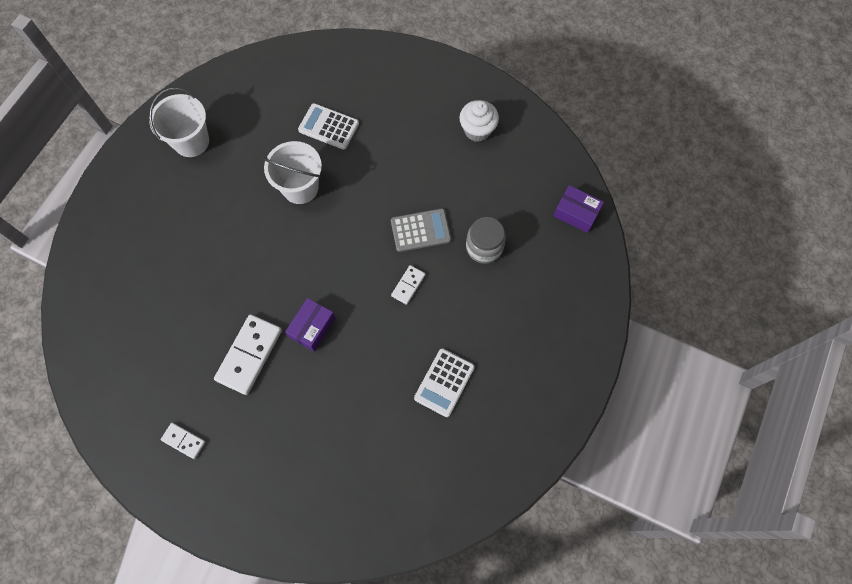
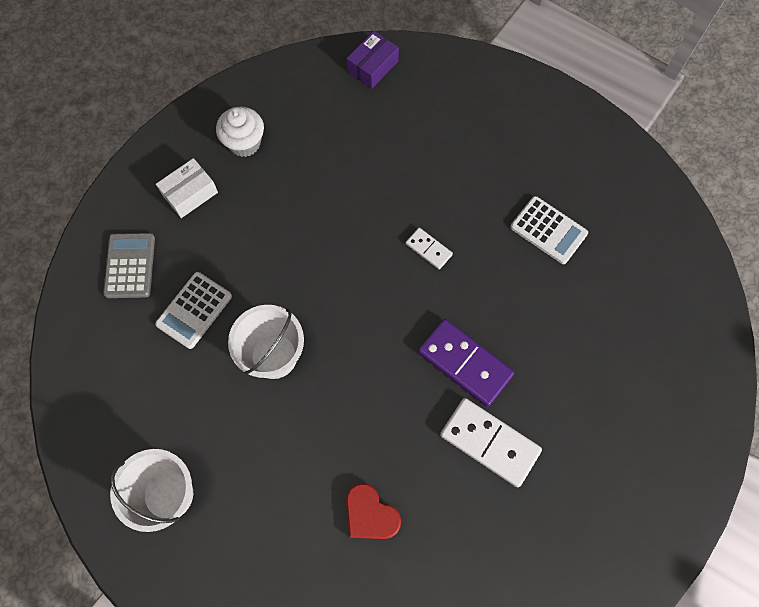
camera: 80 degrees left, 0 degrees up
white domino [161,423,205,459] -> none
purple box [285,298,336,352] -> purple domino [418,319,514,407]
grey calculator [391,208,451,252] -> grey calculator moved to [103,233,155,298]
grey jar [466,217,506,264] -> none
none -> white box [156,158,218,218]
none -> red heart [346,483,401,539]

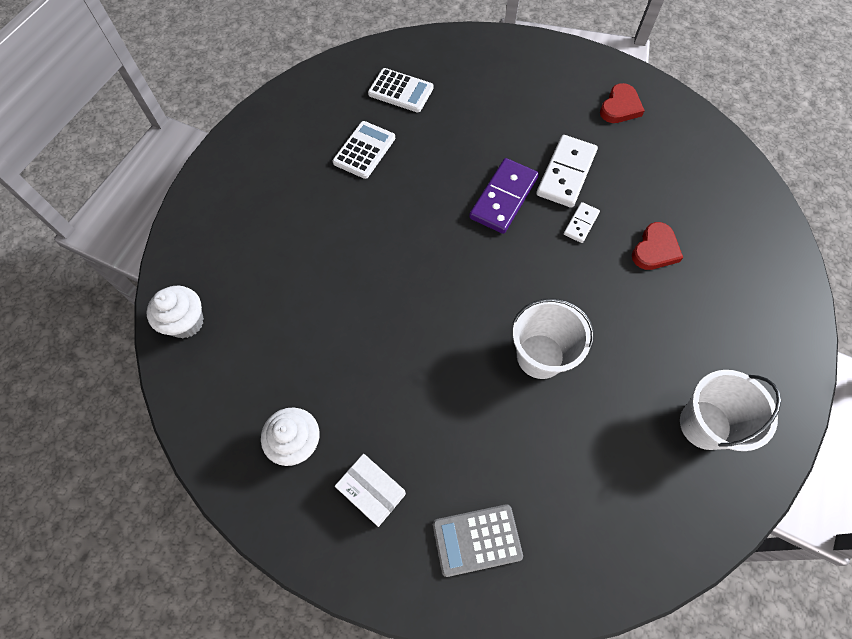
camera: 100 degrees left, 5 degrees down
white calculator [155,272,232,349] -> white calculator moved to [368,68,434,112]
purple box [347,31,399,89] -> white cupcake [147,286,204,338]
white domino [406,228,453,269] -> white domino moved to [564,202,600,243]
none -> red heart [600,83,645,123]

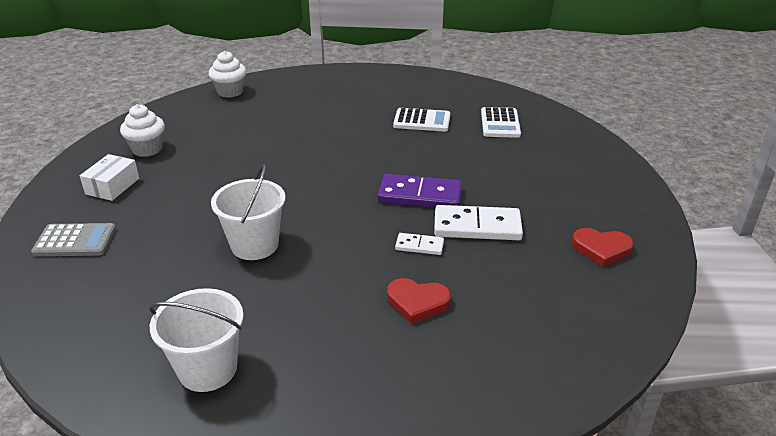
camera: 70 degrees right, 30 degrees down
grey calculator [433,504,523,577] -> grey calculator turned 120 degrees clockwise [31,223,116,256]

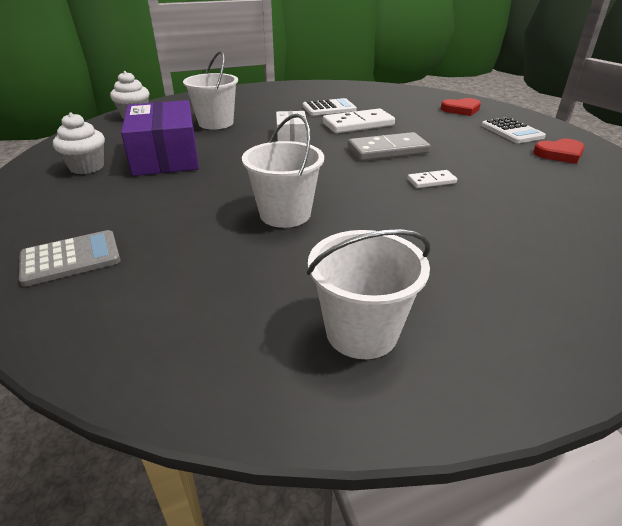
camera: 25 degrees left, 0 degrees up
white box [80,154,139,201] -> white box moved to [276,111,307,143]
purple domino [378,174,462,208] -> grey domino [348,132,431,161]
red heart [387,278,451,324] -> red heart moved to [441,98,481,116]
white domino [434,205,523,240] -> white domino moved to [323,108,395,133]
white calculator [481,107,521,138] -> white calculator moved to [481,117,546,143]
none -> purple box [121,100,199,176]
none -> white bucket [183,51,238,129]

